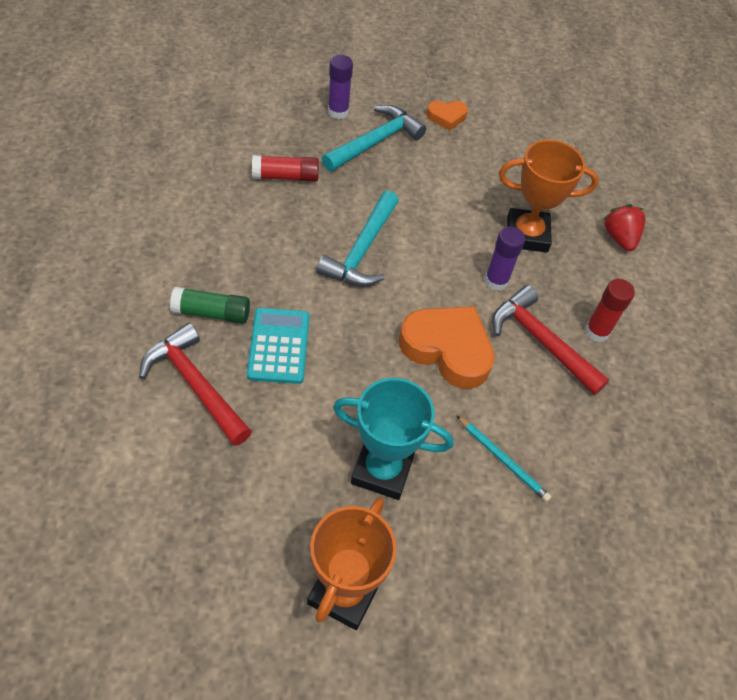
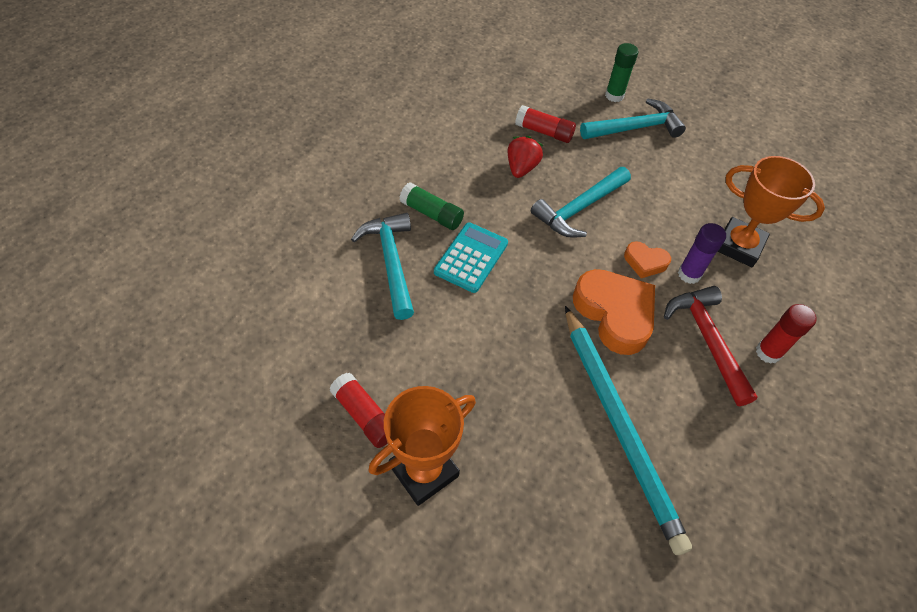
camera: 30 degrees right, 0 degrees up
red hammer [139,323,252,446] -> turquoise hammer [351,213,414,320]
purple glue stick [328,55,353,119] -> green glue stick [605,43,638,102]
turquoise trophy [333,378,453,500] -> none
orange heart [427,101,468,131] -> orange heart moved to [624,241,671,278]
turquoise pencil [456,415,552,502] -> turquoise pencil [565,306,692,555], size x2.28
red strawberry [603,204,646,251] -> red strawberry moved to [507,136,543,178]
none -> red glue stick [329,373,388,448]

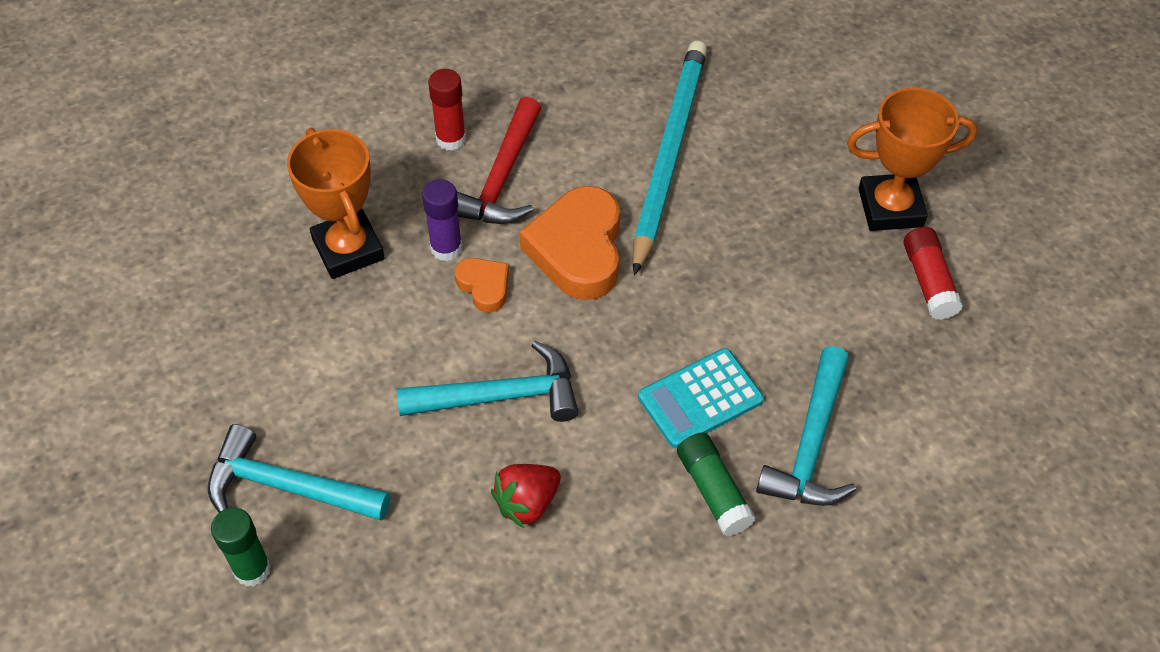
camera: 145 degrees left, 0 degrees up
red glue stick [515,105,576,143] -> none

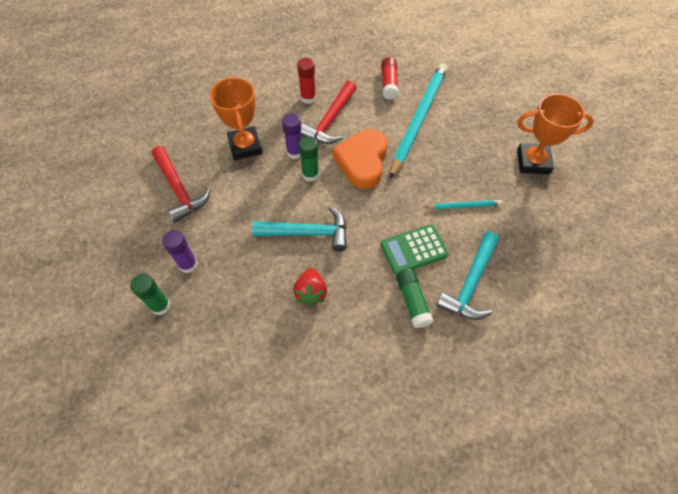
camera: 10 degrees right, 5 degrees up
turquoise hammer [208,424,390,521] -> purple glue stick [162,230,198,273]
orange heart [455,258,509,313] -> green glue stick [299,136,319,182]
red strawberry [491,464,561,528] -> red strawberry turned 60 degrees counterclockwise [293,268,327,306]
turquoise calculator [638,348,764,448] -> green calculator [381,224,449,275]
red glue stick [904,227,963,320] -> red glue stick moved to [381,57,399,100]
none -> red hammer [151,146,211,223]
none -> turquoise pencil [425,200,502,209]

